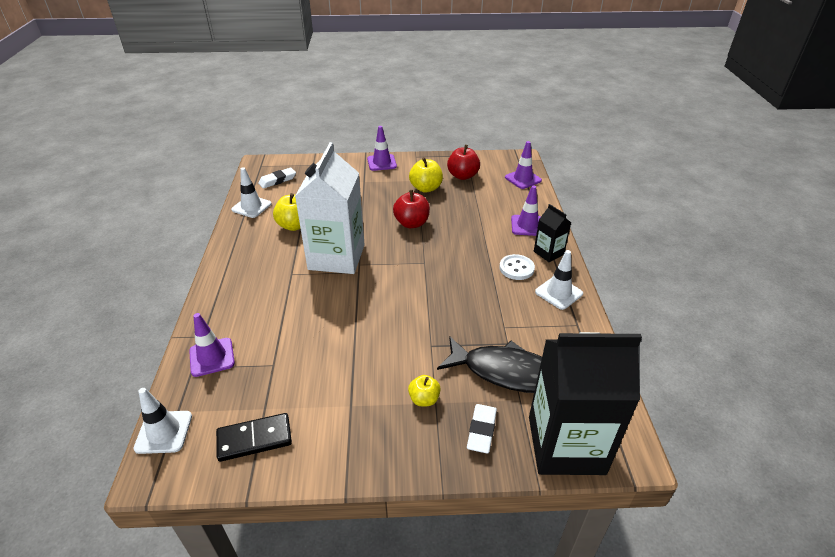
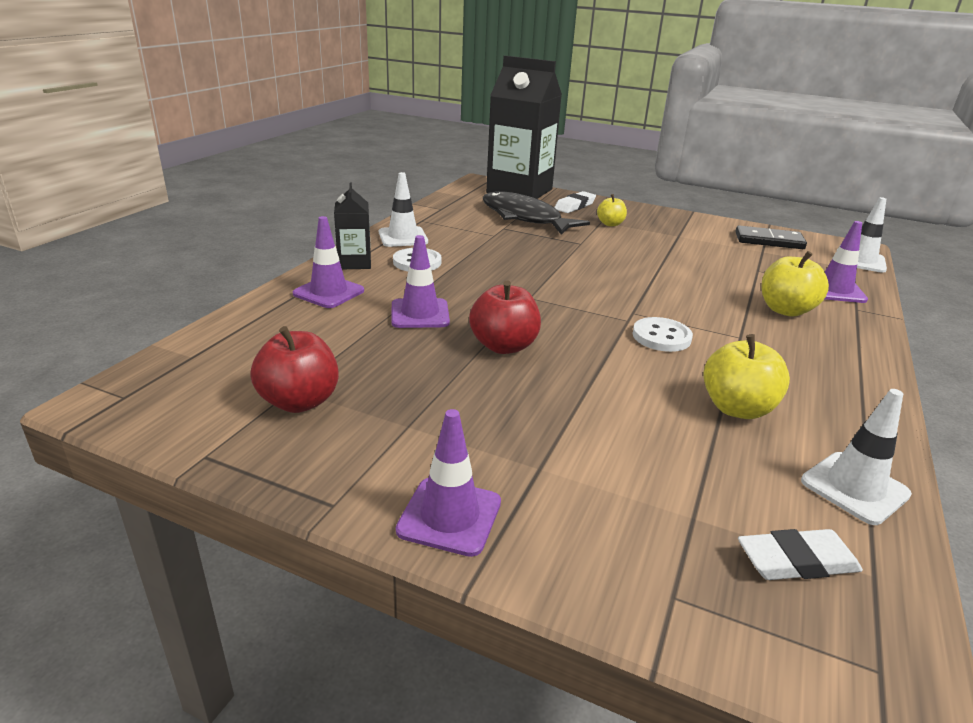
camera: 155 degrees left, 10 degrees down
white carton [295,142,365,274] -> white button [633,317,693,352]
yellow apple [409,157,443,193] -> yellow apple moved to [762,251,829,317]
purple traffic cone [505,141,542,189] -> purple traffic cone moved to [391,235,450,328]

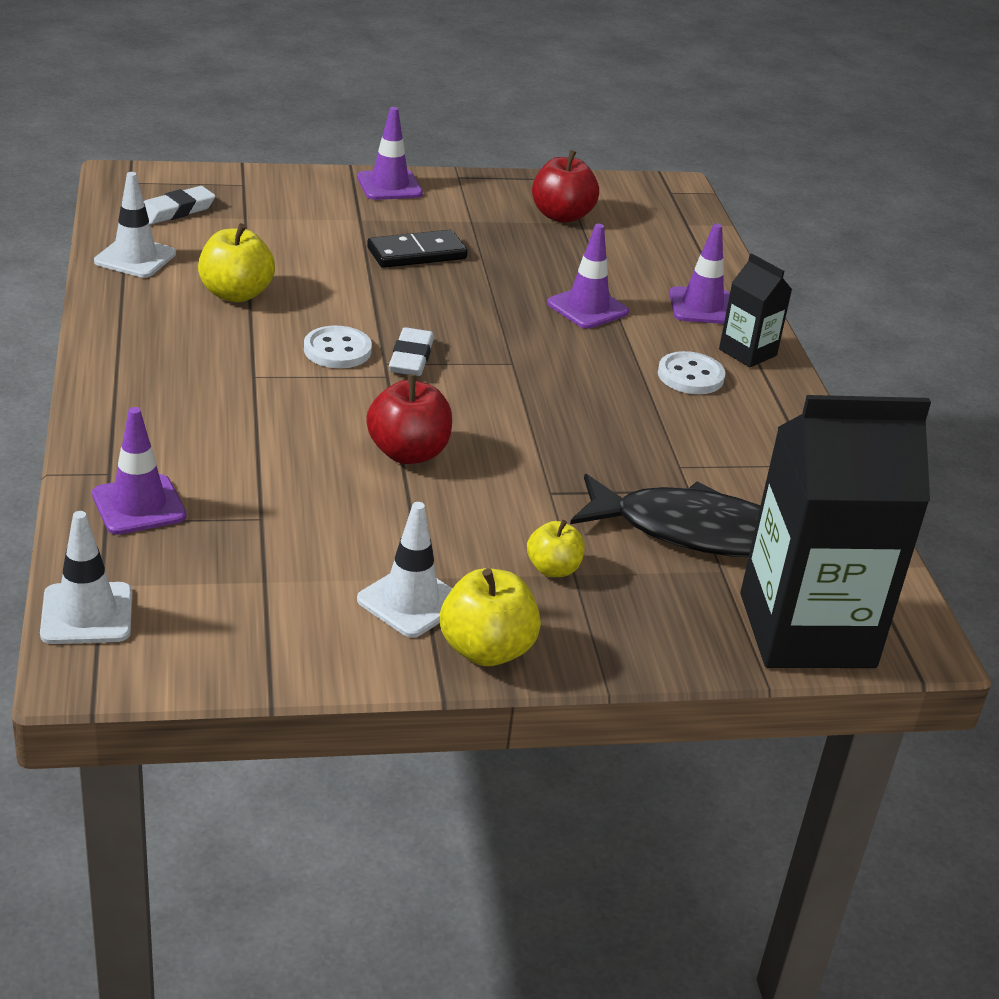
camera: 145 degrees right, 5 degrees up
white traffic cone [379,172,428,247] -> white traffic cone moved to [357,502,453,638]
red apple [469,281,541,354] -> red apple moved to [366,374,452,464]
white eraser [554,191,596,213] -> white eraser moved to [389,327,434,376]
black domino [735,225,807,249] -> black domino moved to [367,230,468,268]
yellow apple [762,251,829,317] -> yellow apple moved to [440,568,541,666]

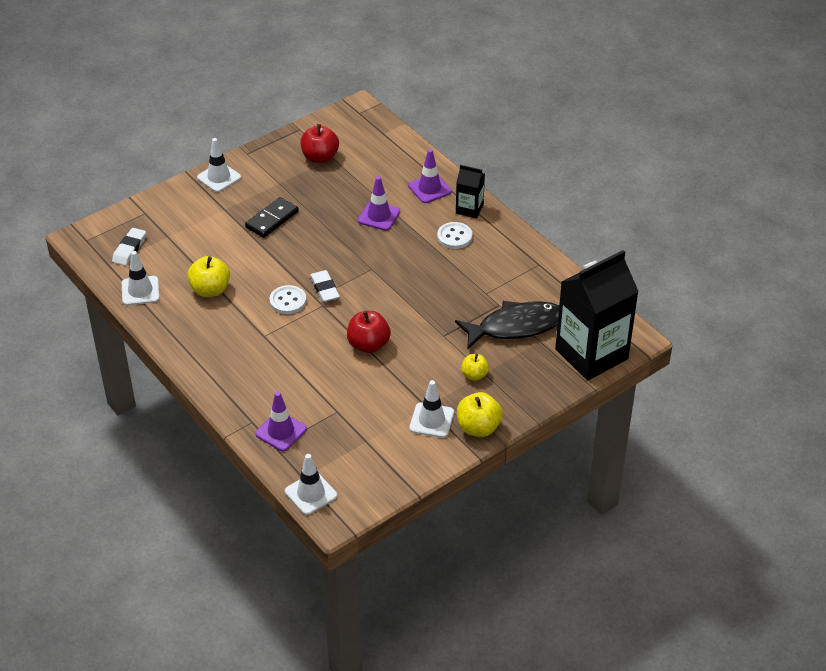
camera: 25 degrees left, 10 degrees up
purple traffic cone [357,107,423,200] -> white traffic cone [197,138,241,192]

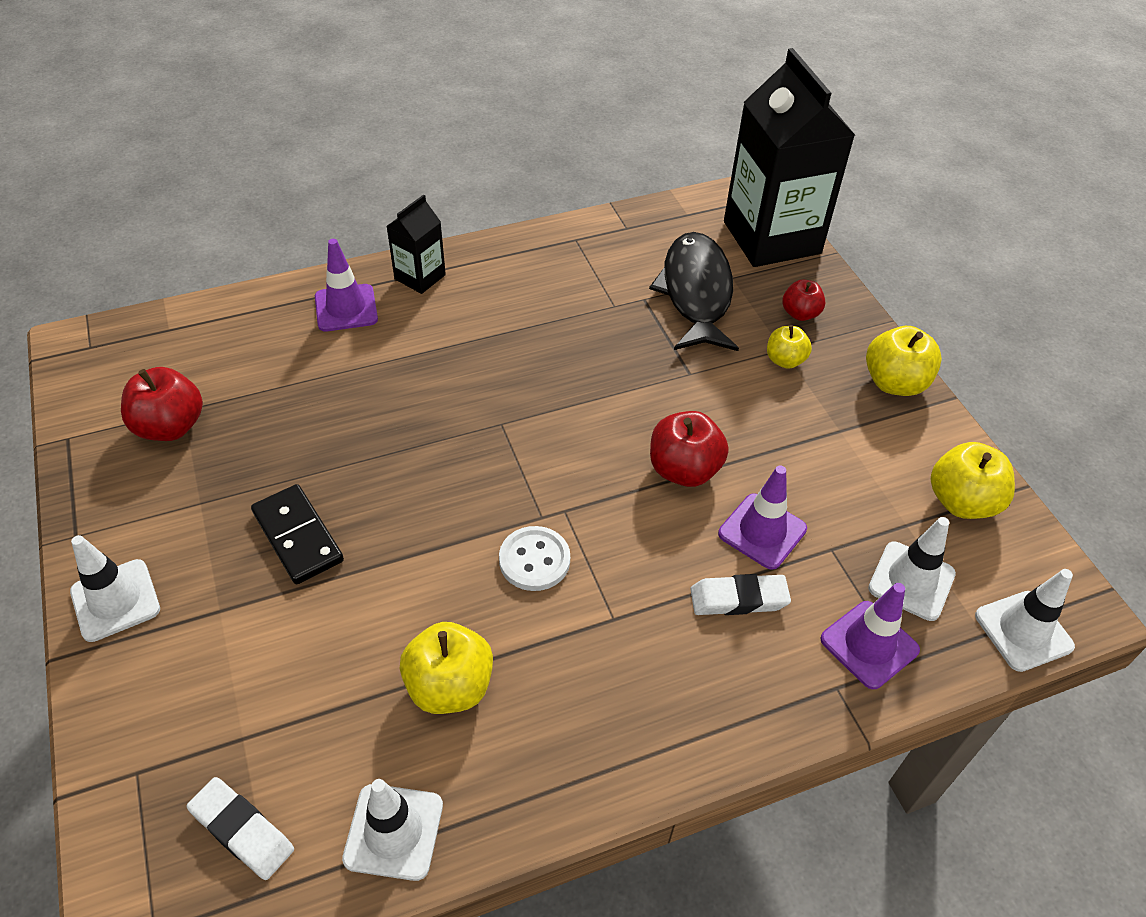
camera: 75 degrees left, 5 degrees up
white eraser [310,270,340,302] -> white eraser moved to [690,574,791,615]
purple traffic cone [358,176,400,231] -> purple traffic cone moved to [718,466,807,570]
white traffic cone [409,380,454,438] -> white traffic cone moved to [868,517,956,621]
white button [437,222,473,249] -> none
none -> red apple [783,280,825,321]
none -> yellow apple [931,442,1015,519]

